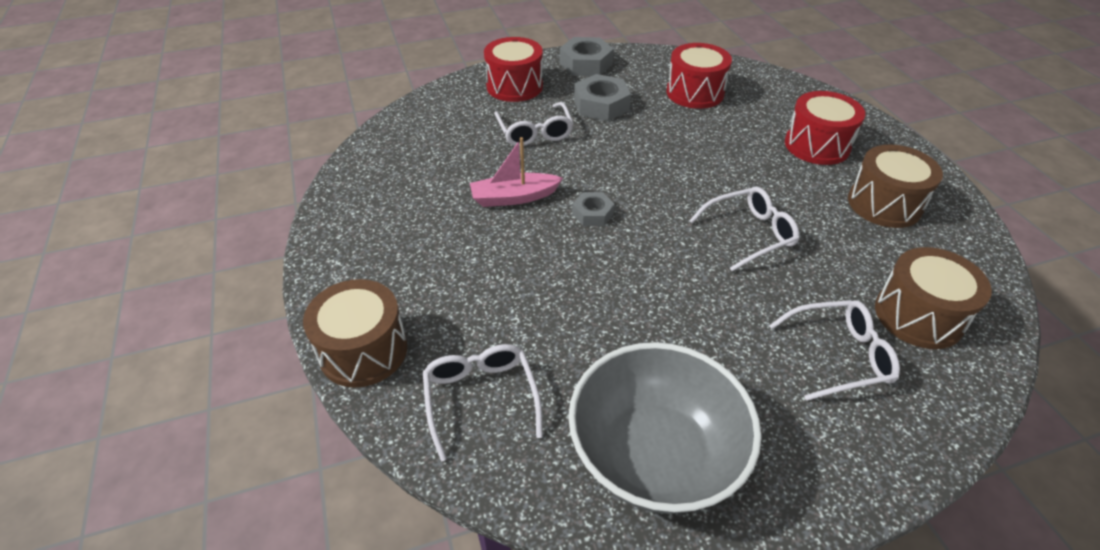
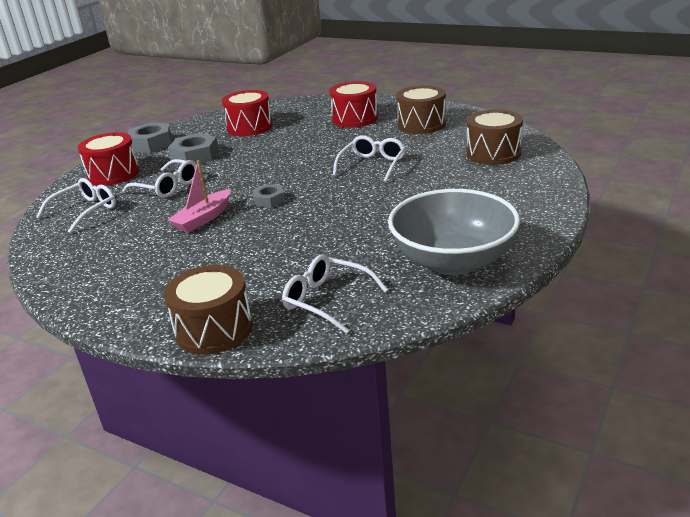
camera: 40 degrees left, 15 degrees down
white glasses [769,300,900,401] -> white glasses moved to [36,178,116,233]

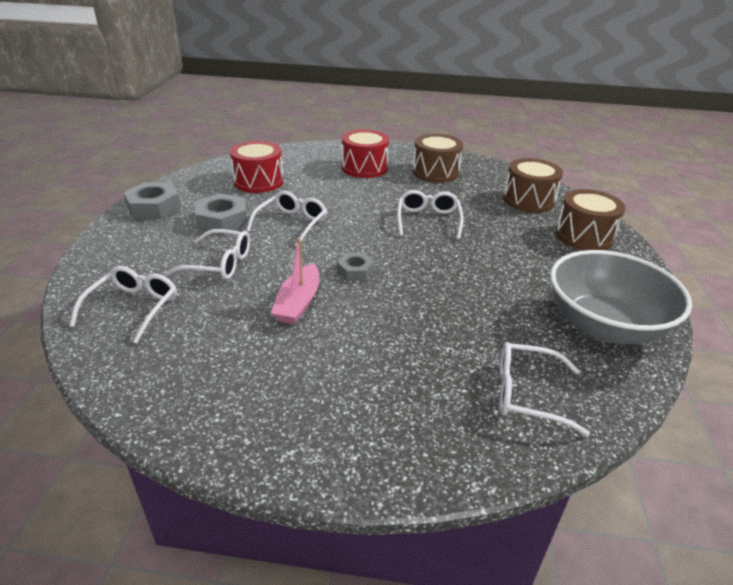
camera: 25 degrees left, 5 degrees up
red drum [78,132,140,186] -> none
brown drum [164,265,253,355] -> brown drum moved to [555,189,626,250]
none -> white glasses [246,190,327,247]

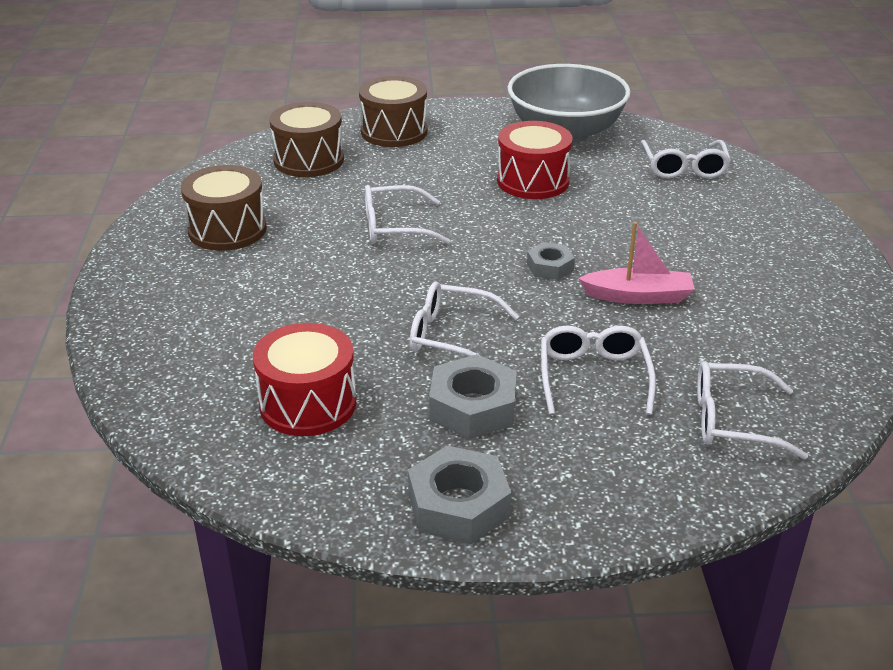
camera: 100 degrees left, 0 degrees up
red drum [342,129,389,178] -> red drum moved to [497,121,573,199]

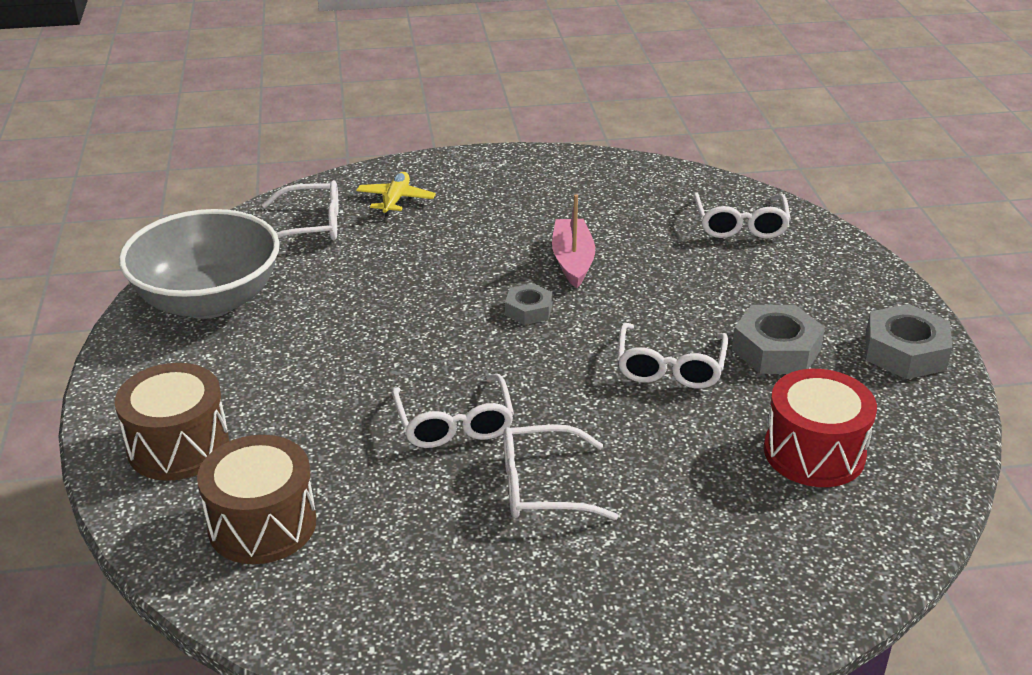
camera: 95 degrees left, 0 degrees up
brown drum [181,165,267,251] -> none
red drum [497,121,573,199] -> none
white glasses [541,325,656,415] -> white glasses moved to [503,424,618,520]
none -> yellow plane [356,172,436,216]

